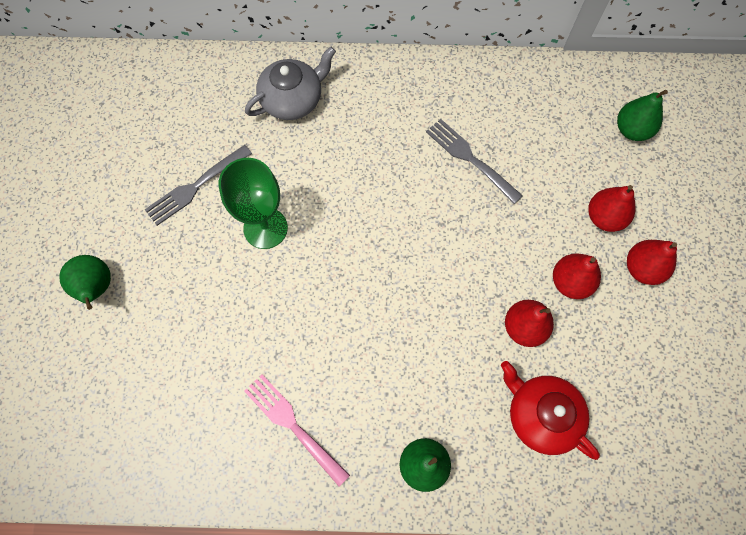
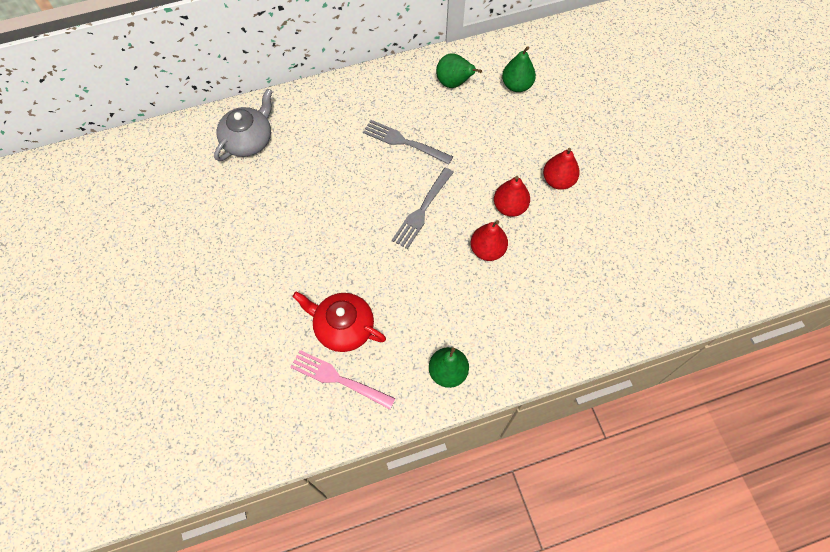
camera: 20 degrees left, 5 degrees down
green pear [59,255,111,310] -> green pear moved to [436,54,482,88]
grey fork [144,145,252,226] -> grey fork moved to [392,168,454,249]
green goblet [219,158,288,249] -> none
red teapot [501,361,600,460] -> red teapot moved to [292,292,386,352]
red pear [588,185,635,232] -> none

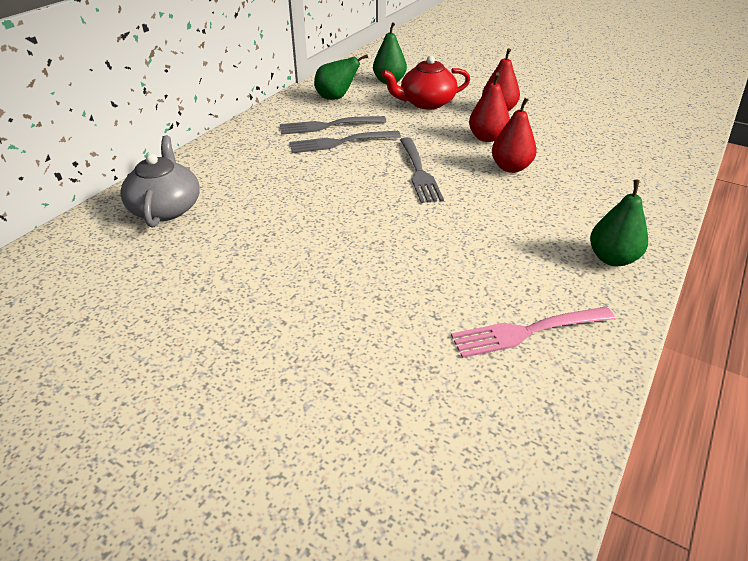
camera: 40 degrees left, 25 degrees down
red teapot [292,292,386,352] -> red teapot moved to [381,56,470,110]
none -> grey fork [280,116,386,135]

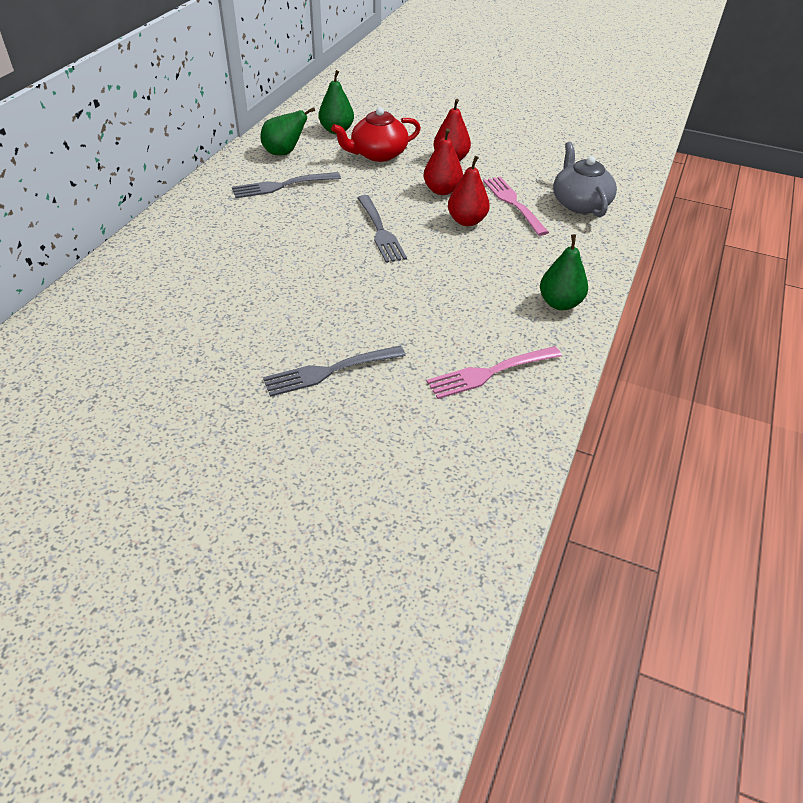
camera: 10 degrees left, 5 degrees up
grey teapot [120,136,200,227] -> grey teapot moved to [553,142,617,217]
grey fork [289,131,401,153] -> grey fork moved to [263,345,406,397]
none -> pink fork [483,177,549,236]

